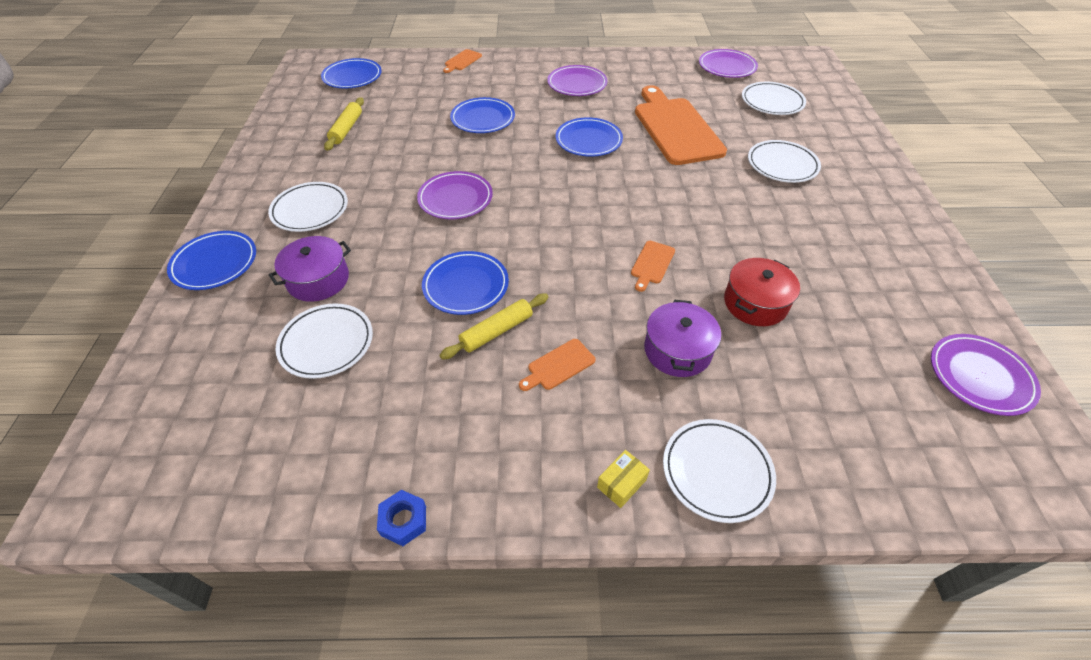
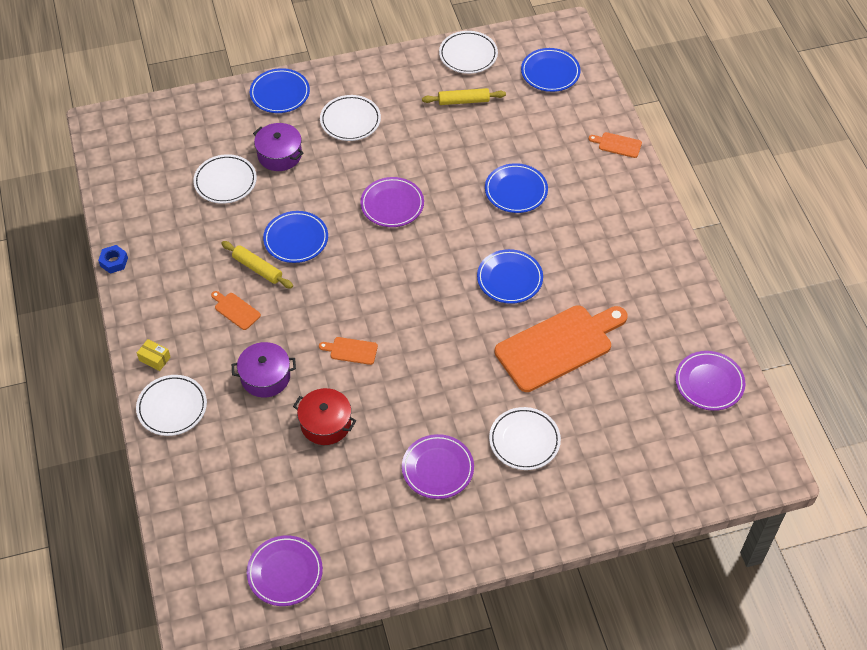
camera: 75 degrees right, 5 degrees up
purple plate [547,65,608,96] -> purple plate moved to [402,434,474,499]
white plate [742,82,806,115] -> white plate moved to [439,31,498,74]

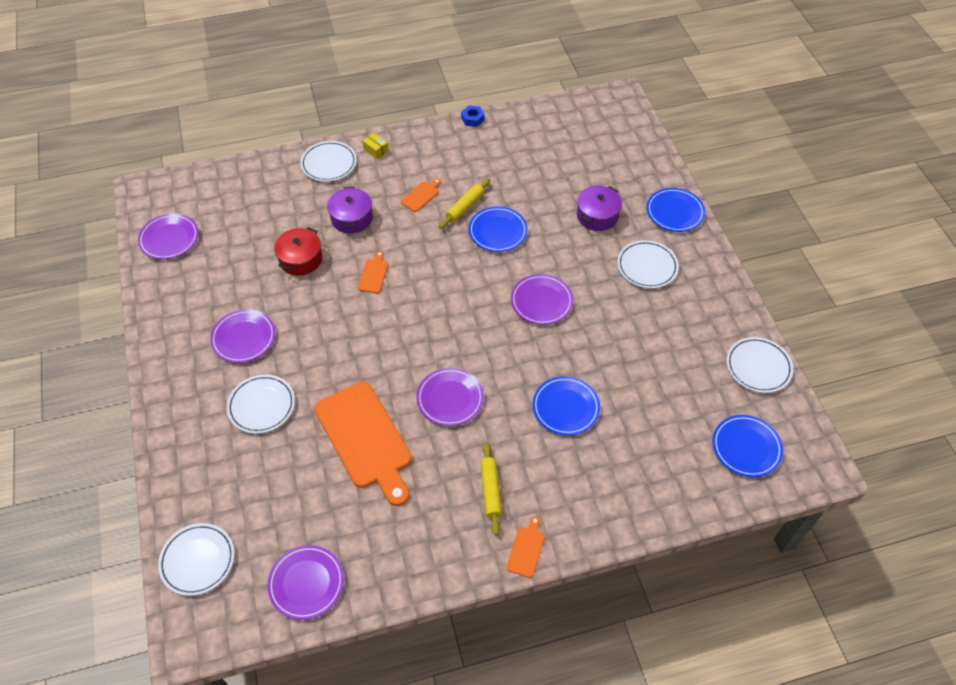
camera: 90 degrees right, 0 degrees up
yellow box [137,339,171,371] -> yellow box turned 75 degrees counterclockwise [362,133,388,159]
white plate [193,154,257,204] -> white plate moved to [158,523,235,596]
yellow rolling pin [422,88,506,105] -> yellow rolling pin moved to [480,442,502,535]
blue plate [477,249,543,304] -> purple plate [417,368,484,426]
orange cutting board [589,132,642,158] -> orange cutting board moved to [507,516,545,578]

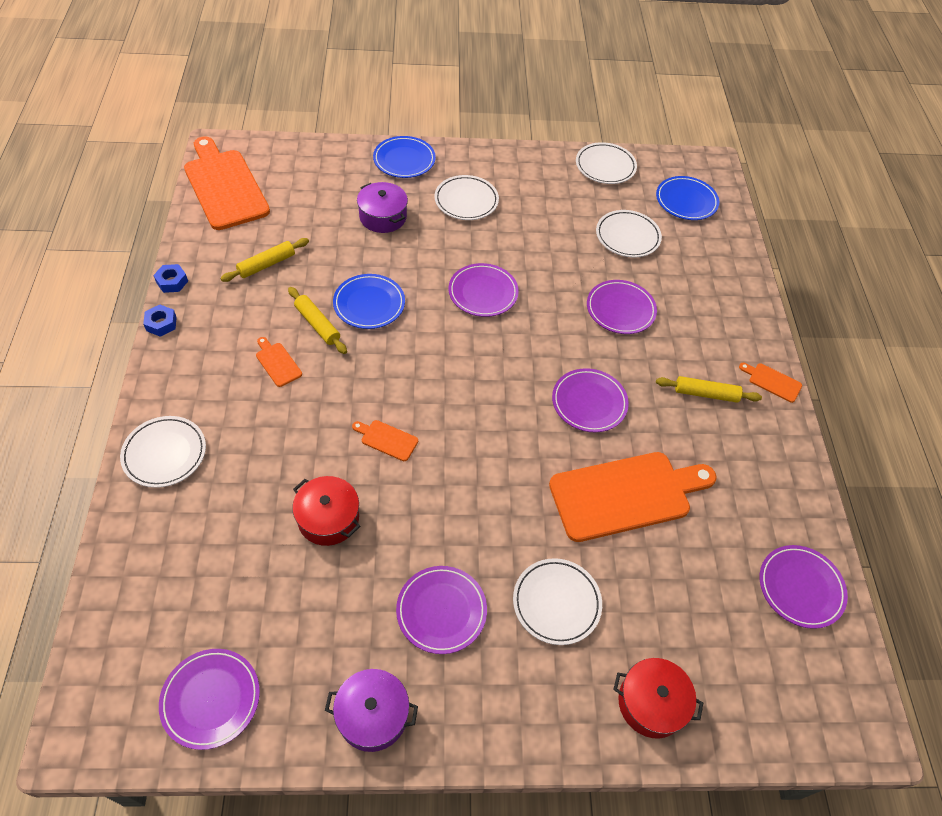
camera: 80 degrees left, 0 degrees up
white plate [158,523,235,596] -> white plate moved to [596,210,662,257]
purple pot [327,187,373,233] -> purple pot moved to [325,669,418,752]
yellow box [362,133,388,159] -> none
blue plate [532,376,600,436] -> purple plate [587,280,657,334]
none -> blue nut [143,305,177,337]
none -> orange cutting board [184,136,270,230]
none -> yellow rolling pin [220,238,309,282]
none -> red pot [613,658,703,739]

